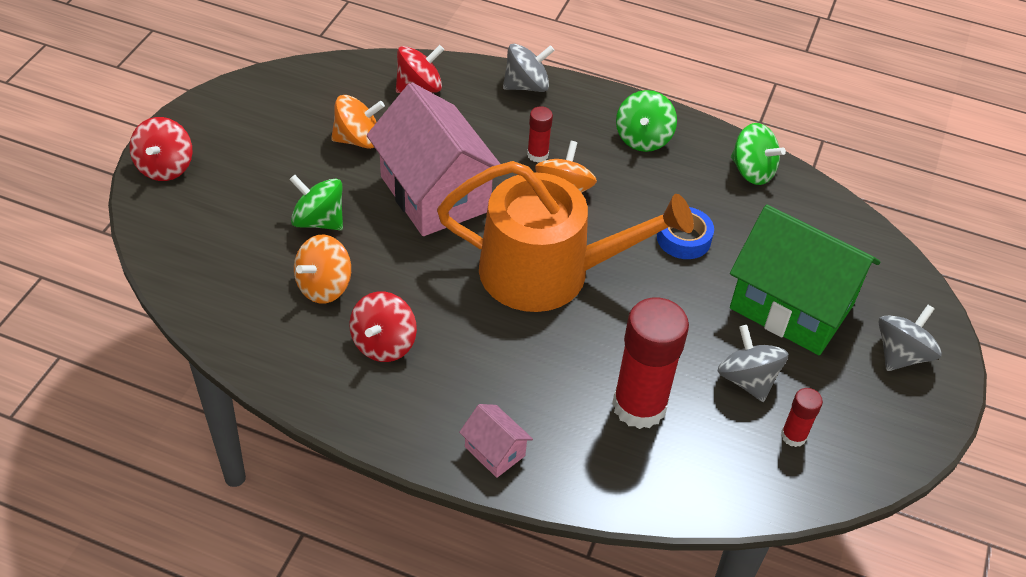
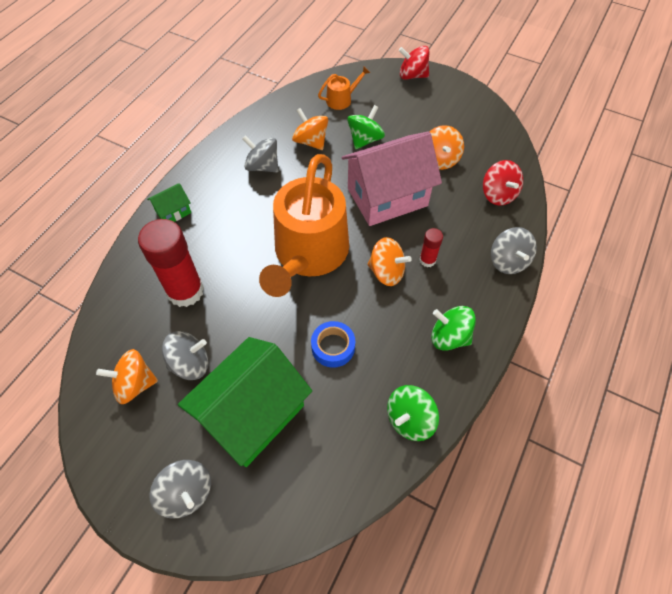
camera: 100 degrees right, 10 degrees up
red spinning top [349,291,417,362] -> grey spinning top [242,135,279,172]
pink house [459,404,533,478] -> green house [147,183,191,222]
red glue stick [781,388,823,447] -> orange spinning top [96,349,158,404]
none -> orange watering can [318,67,370,110]

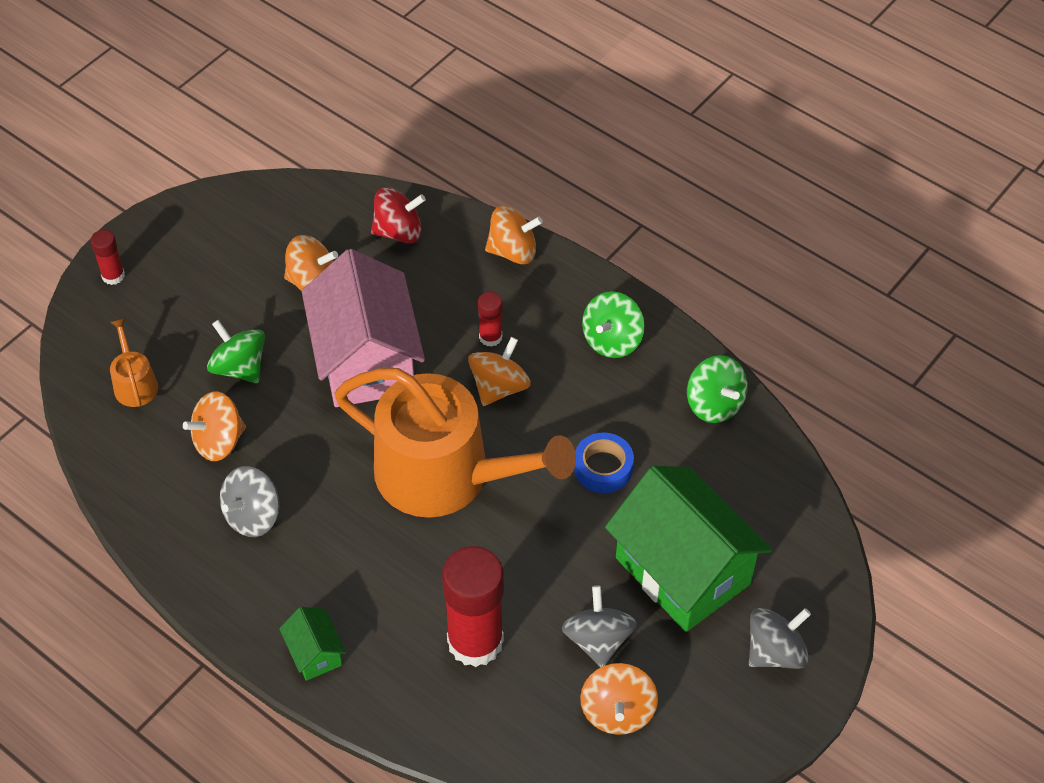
camera: 80 degrees left, 5 degrees down
red spinning top [399,46,430,80] -> red glue stick [90,230,125,285]
grey spinning top [491,227,537,274] -> orange spinning top [485,206,543,264]

